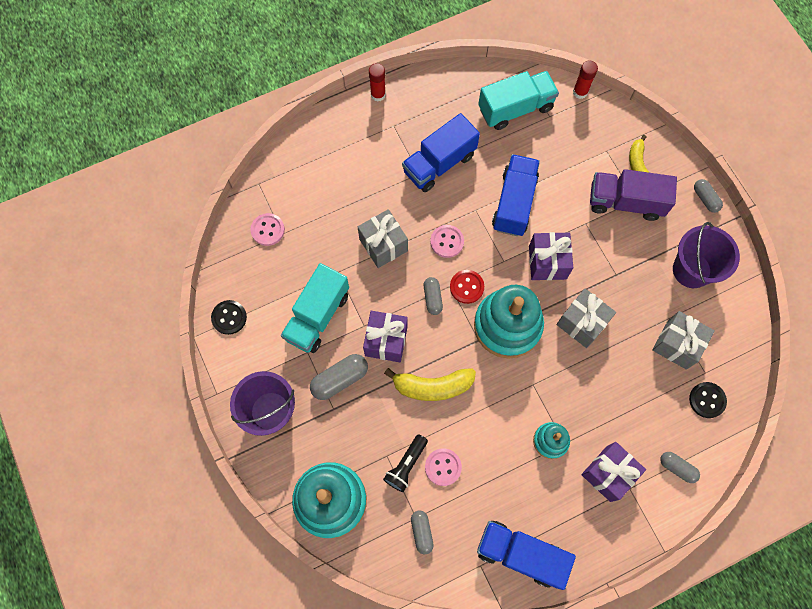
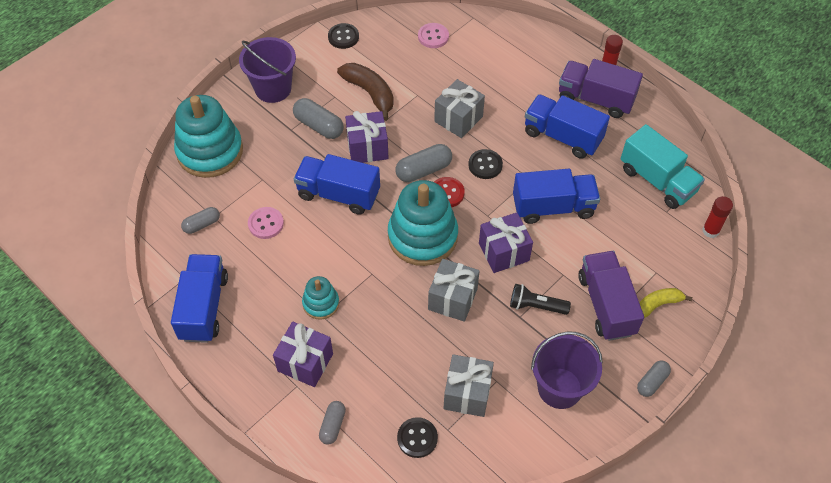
camera: 70 degrees right, 15 degrees down
turquoise truck [281,263,349,353] -> brown banana [337,63,394,121]
black flashlight [383,434,428,492] -> black flashlight moved to [510,284,571,315]
yellow banana [384,368,476,401] -> blue truck [294,154,380,215]
grey capsule [424,277,443,315] -> grey capsule [396,144,452,182], size x1.57
pink button [430,225,464,258] -> black button [468,149,503,179]
none -> purple truck [559,59,643,118]

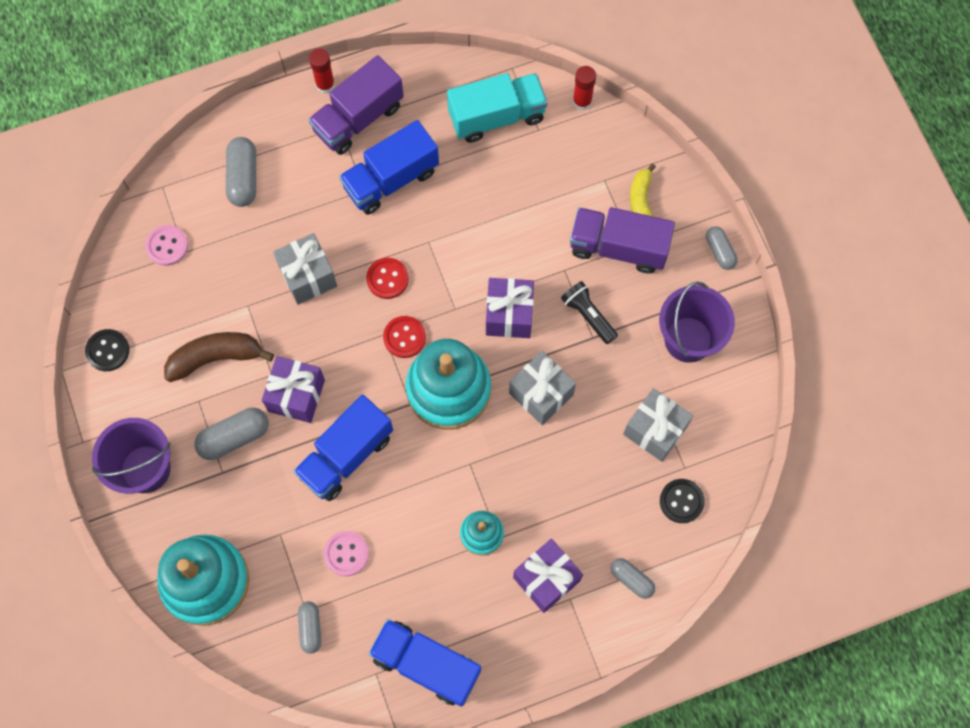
camera: 65 degrees left, 15 degrees up
grey capsule [396,144,452,182] -> grey capsule moved to [226,137,256,207]
black button [468,149,503,179] -> red button [366,258,409,299]
black flashlight [510,284,571,315] -> black flashlight turned 105 degrees clockwise [561,281,618,344]
blue truck [513,169,600,224] -> none

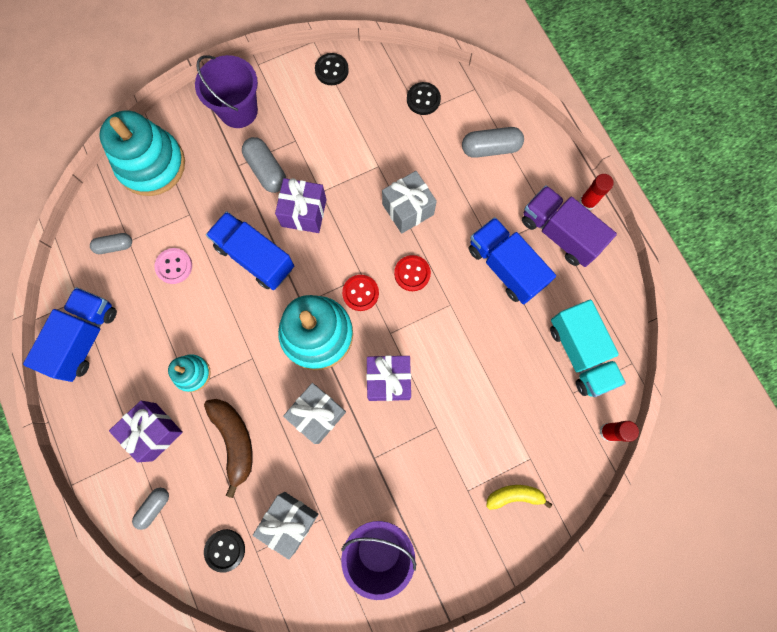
camera: 85 degrees right, 5 degrees up
pink button [145,225,188,266] -> black button [407,82,441,115]
brown banana [164,332,274,382] -> brown banana moved to [204,399,253,498]
black flashlight [561,281,618,344] -> none
purple truck [570,207,675,274] -> none
grey capsule [706,226,738,270] -> none

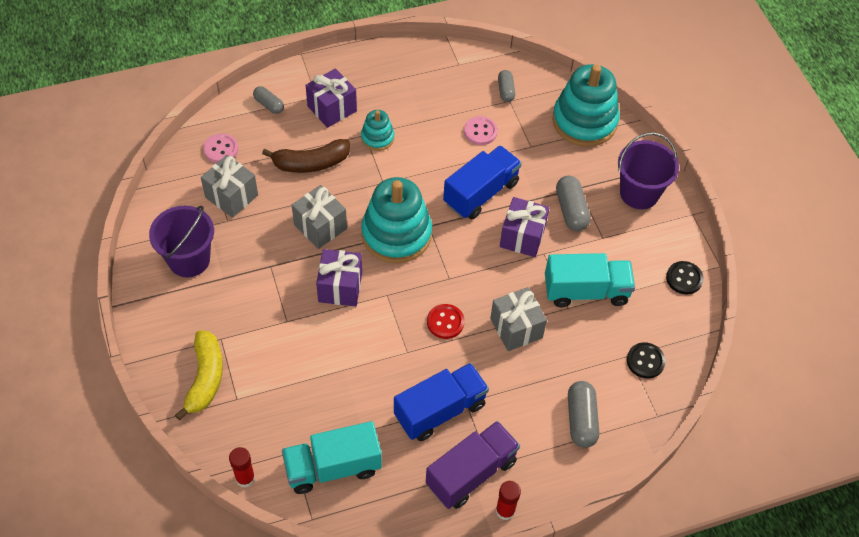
camera: 95 degrees right, 20 degrees down
blue truck [23,287,117,382] -> none
black button [204,529,245,573] -> pink button [203,133,239,163]
grey capsule [242,137,286,193] -> grey capsule turned 75 degrees counterclockwise [556,176,590,231]
red button [342,275,379,311] -> none
yellow banana [486,485,552,510] -> yellow banana [175,330,223,420], size x1.54
none -> turquoise truck [545,253,635,307]

